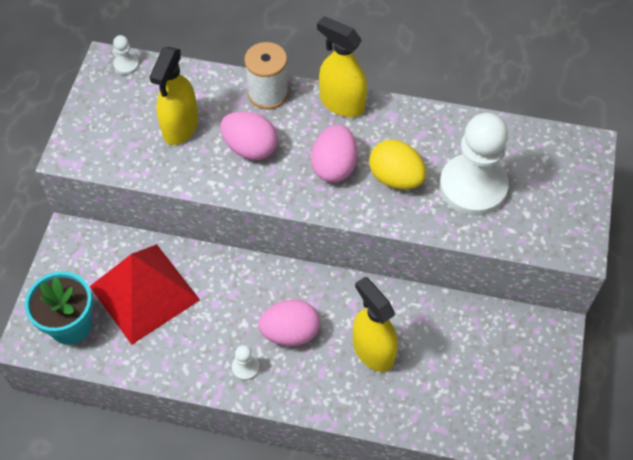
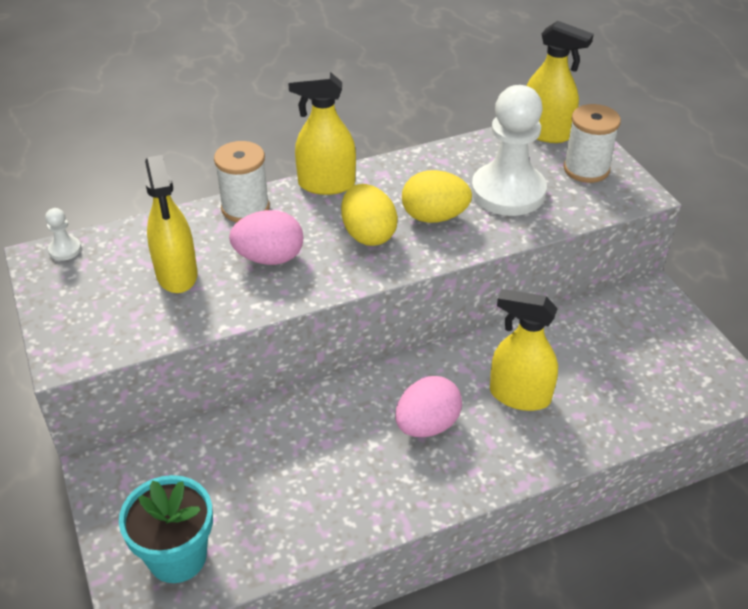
camera: 35 degrees left, 15 degrees down
red pyramid [90,244,200,345] -> none
white pawn [232,345,259,381] -> none
pink egg [311,125,357,183] -> yellow egg [341,184,398,246]
none -> yellow spray bottle [526,21,594,143]
none -> white spool [563,104,621,183]

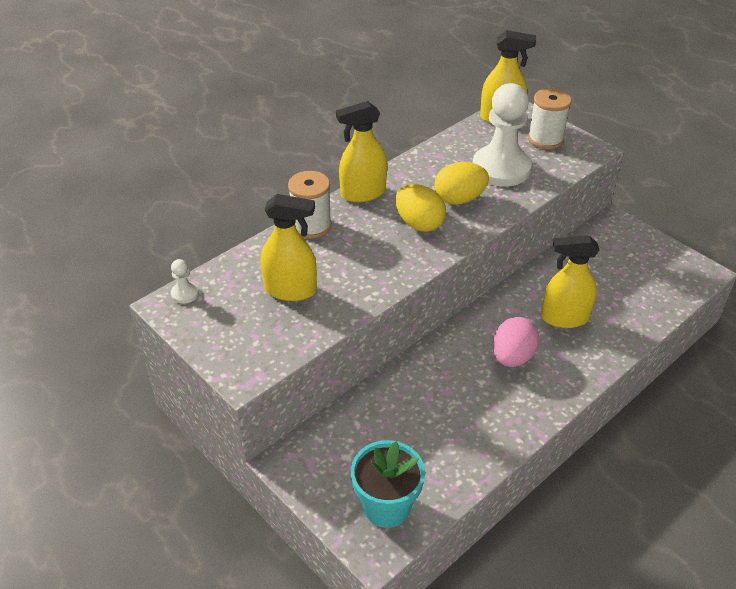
camera: 20 degrees left, 0 degrees up
yellow spray bottle [145,155,198,293] -> yellow spray bottle turned 45 degrees counterclockwise [261,194,317,301]
pink egg [229,210,303,265] -> none

